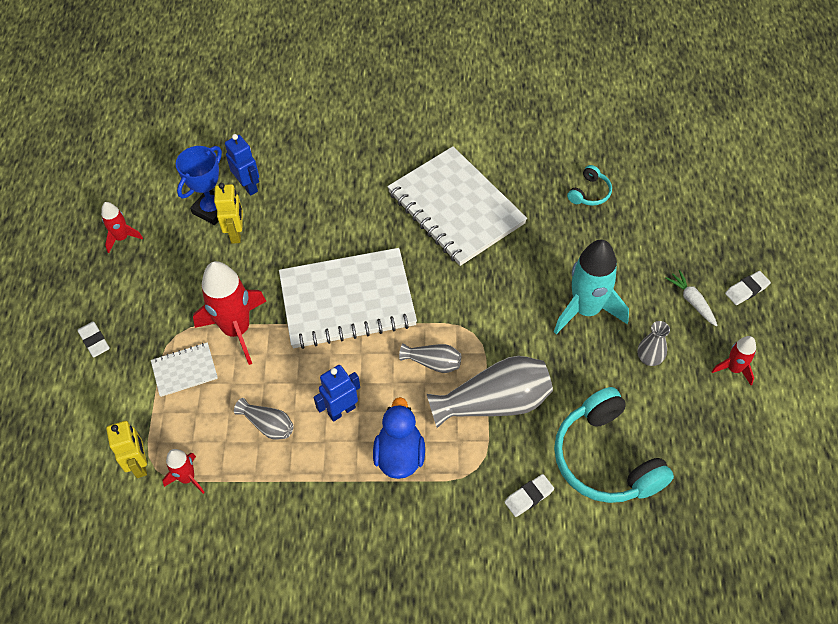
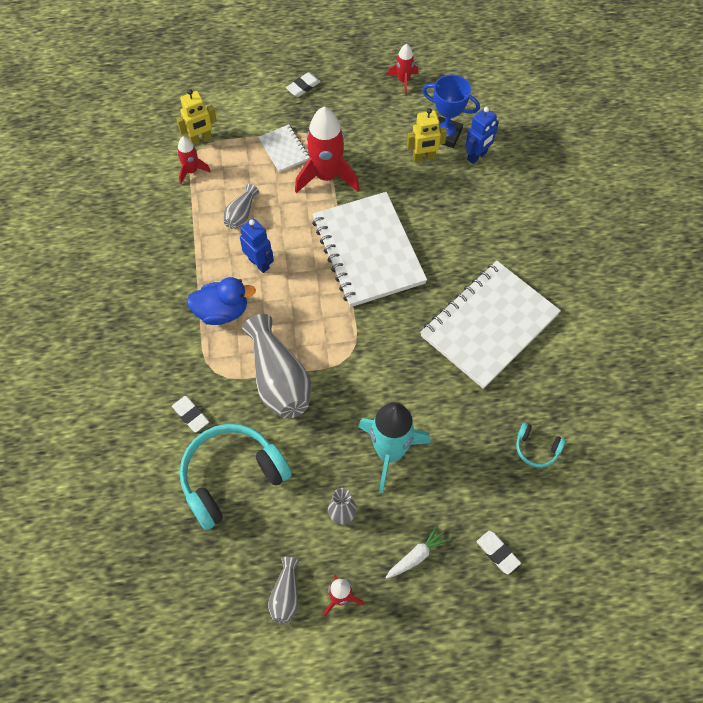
camera: 80 degrees right, 5 degrees up
grey vase [399,343,461,373] -> grey vase moved to [268,557,299,623]
white eraser [725,271,771,305] -> white eraser moved to [476,531,521,574]

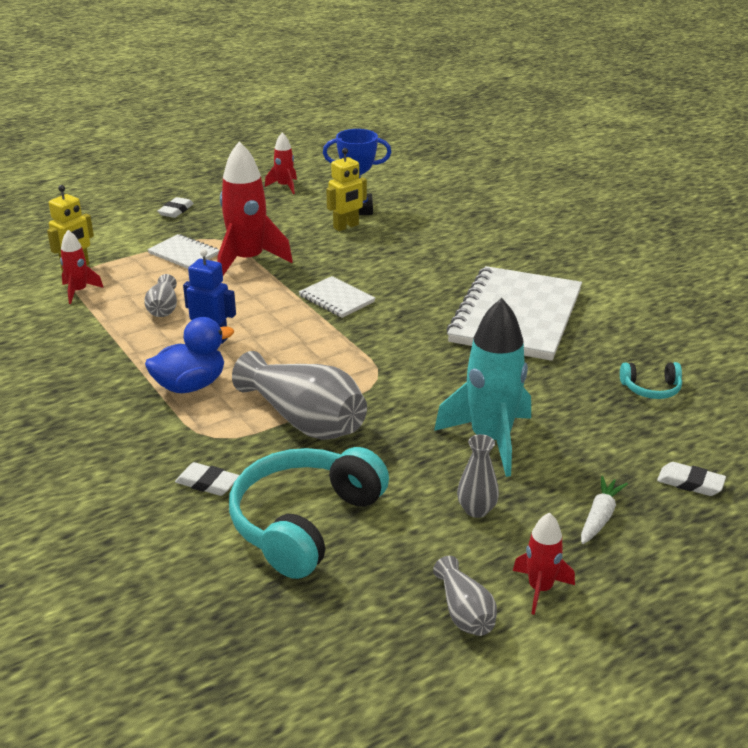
camera: 25 degrees left, 30 degrees down
white notebook [312,192,427,307] -> white notebook [299,276,375,318], size x0.45
blue robot [466,107,499,164] -> none

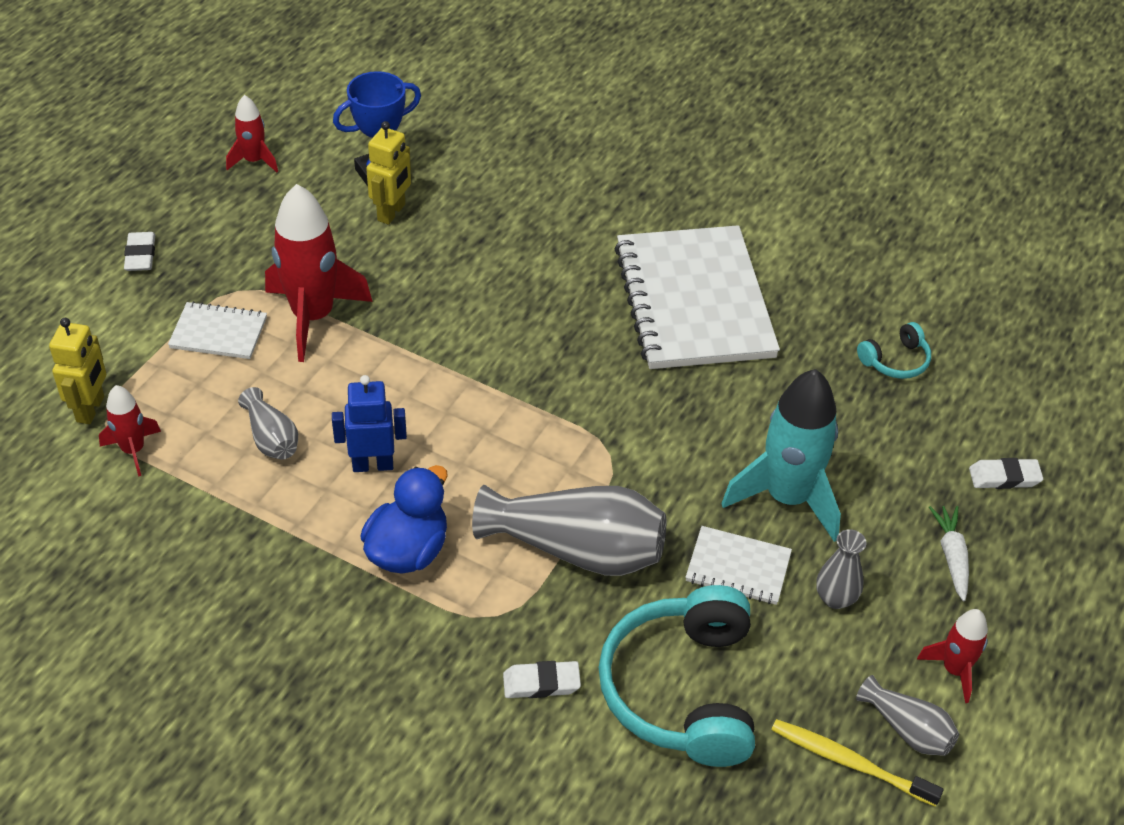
camera: 30 degrees left, 15 degrees up
white notebook [299,276,375,318] -> white notebook moved to [685,526,792,605]
none -> yellow toothbrush [771,719,944,807]

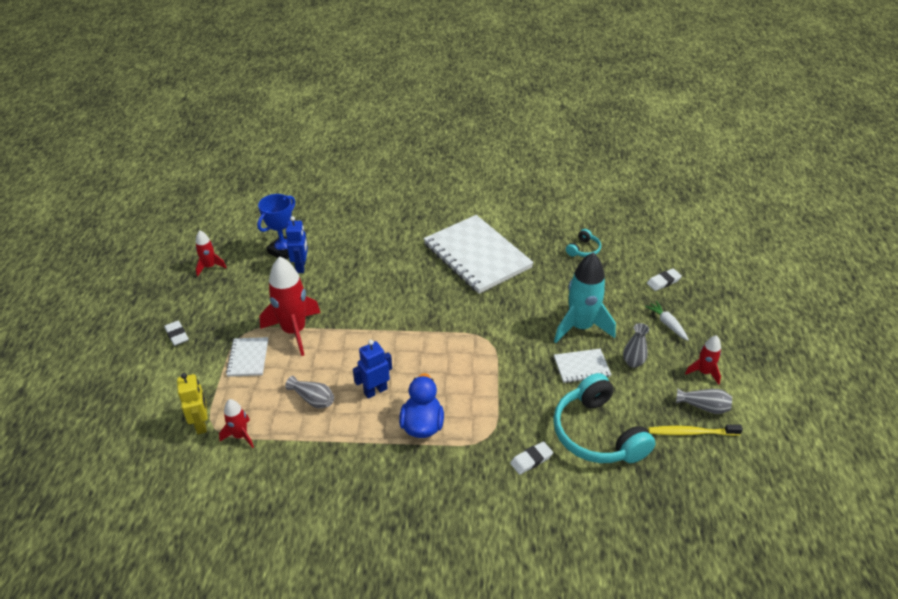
camera: 25 degrees left, 5 degrees down
white notebook [168,301,267,359] -> white notebook turned 75 degrees counterclockwise [226,337,268,377]
yellow robot [366,121,411,225] -> blue robot [286,216,308,273]
grey vase [472,485,666,576] -> none

